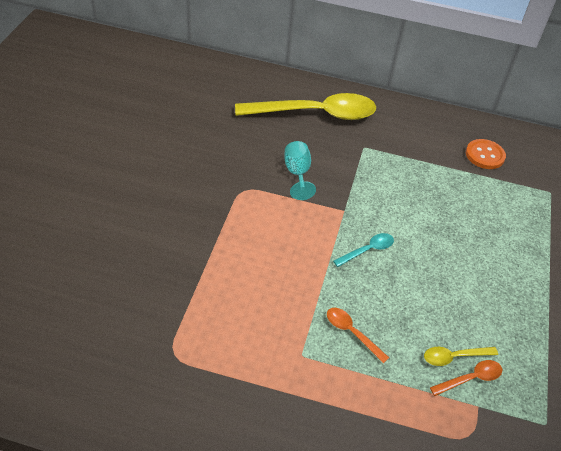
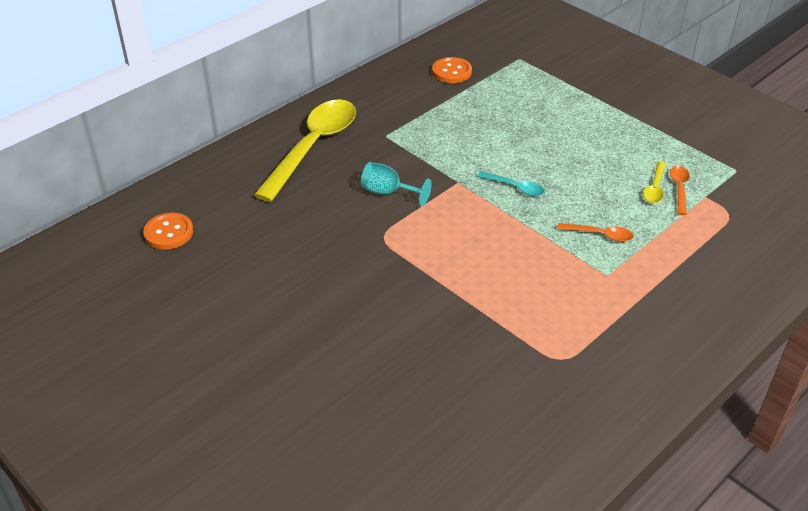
camera: 55 degrees left, 5 degrees down
orange spoon [327,308,389,363] -> orange spoon turned 150 degrees counterclockwise [557,223,633,242]
turquoise spoon [333,233,394,267] -> turquoise spoon turned 120 degrees clockwise [477,171,545,196]
none -> orange button [143,212,193,249]

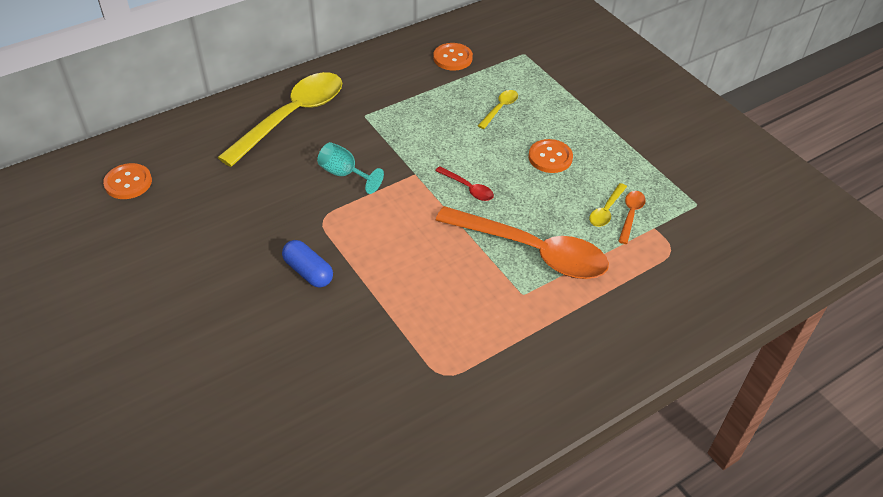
camera: 10 degrees right, 5 degrees up
turquoise spoon [477,171,545,196] -> red spoon [435,166,494,201]
orange spoon [557,223,633,242] -> orange spoon [435,206,609,279], size x2.41
none -> blue capsule [282,240,333,288]
none -> yellow spoon [478,90,518,129]
none -> orange button [528,139,573,173]

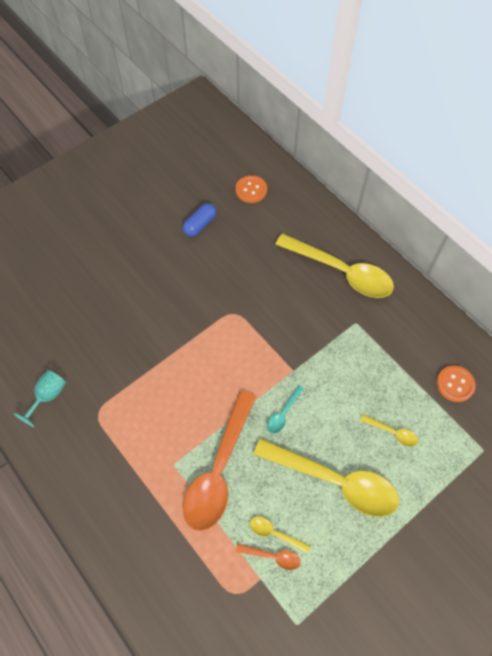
camera: 85 degrees right, 15 degrees up
blue capsule [282,240,333,288] -> blue capsule moved to [183,203,216,237]
turquoise goblet [317,142,384,194] -> turquoise goblet moved to [14,370,66,427]
red spoon [435,166,494,201] -> turquoise spoon [267,385,304,433]
orange button [528,139,573,173] -> yellow spoon [253,438,399,517]

